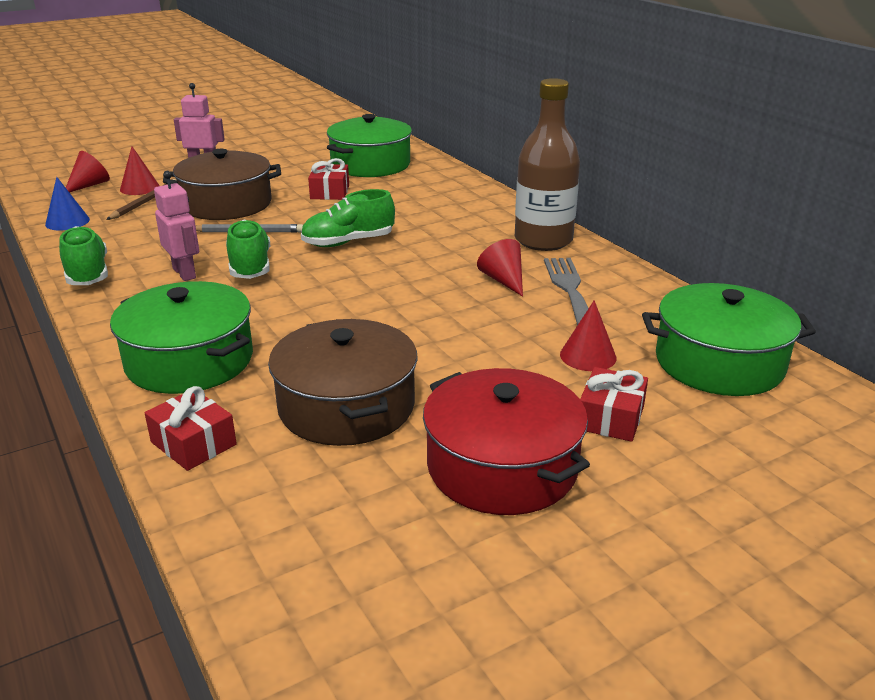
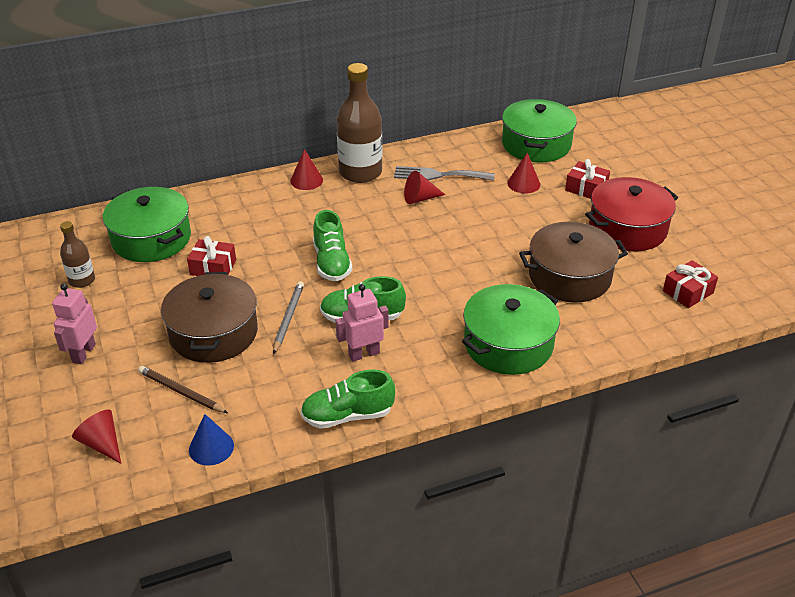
camera: 80 degrees left, 10 degrees up
red cone [120,147,159,195] -> red cone moved to [290,149,323,190]
red gift [145,386,237,471] -> red gift moved to [663,260,718,308]
none -> brown bottle [60,221,95,288]

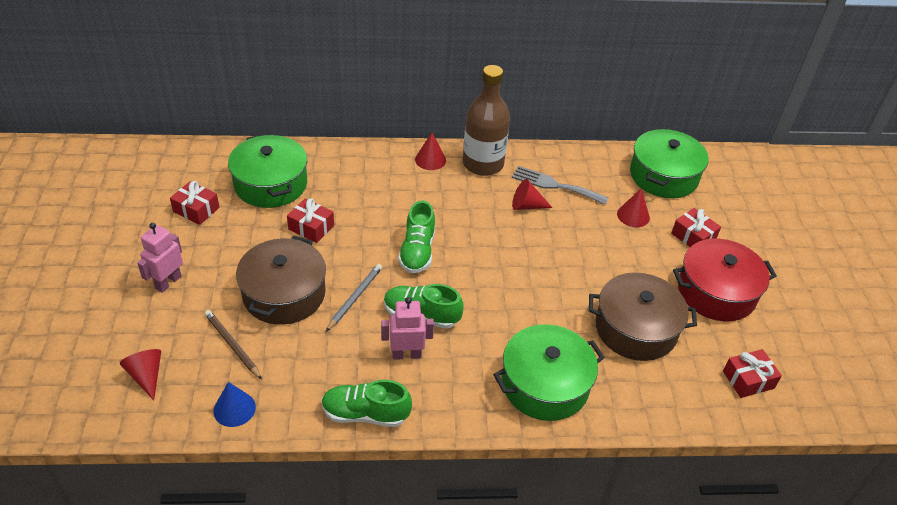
camera: 15 degrees right, 5 degrees up
brown bottle [60,221,95,288] -> red gift [170,181,220,225]

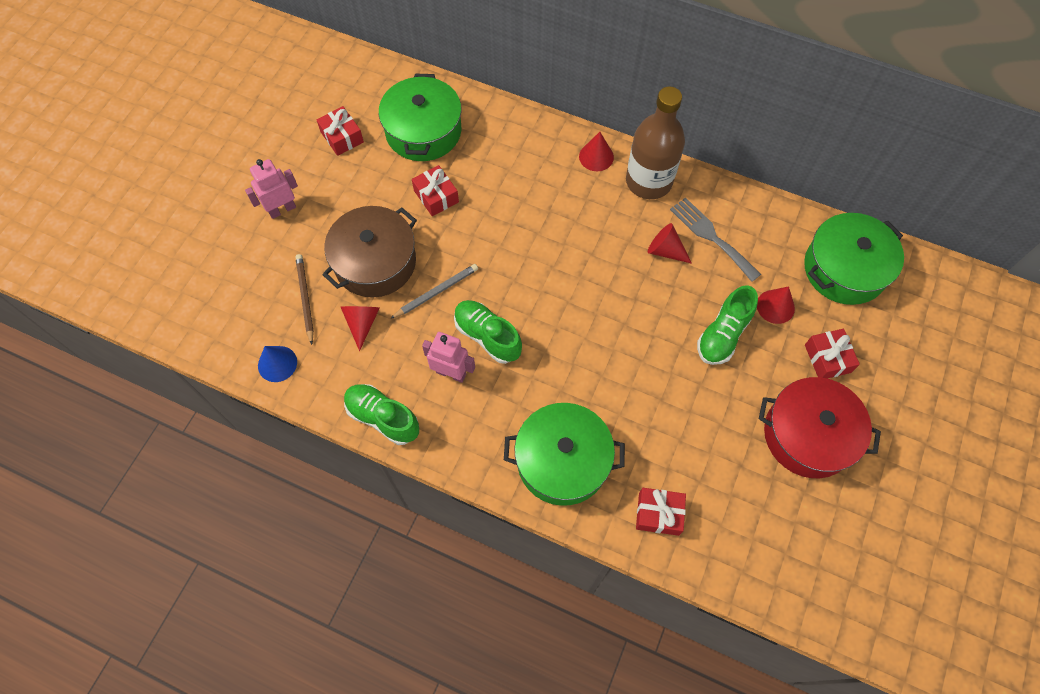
camera: 30 degrees right, 20 degrees up
red cone [120,349,161,400] -> red cone moved to [341,306,380,351]
green shoe [398,201,435,273] -> green shoe moved to [697,285,758,365]
brown pot [589,272,697,361] -> none
red gift [723,349,782,398] -> red gift moved to [636,488,686,536]

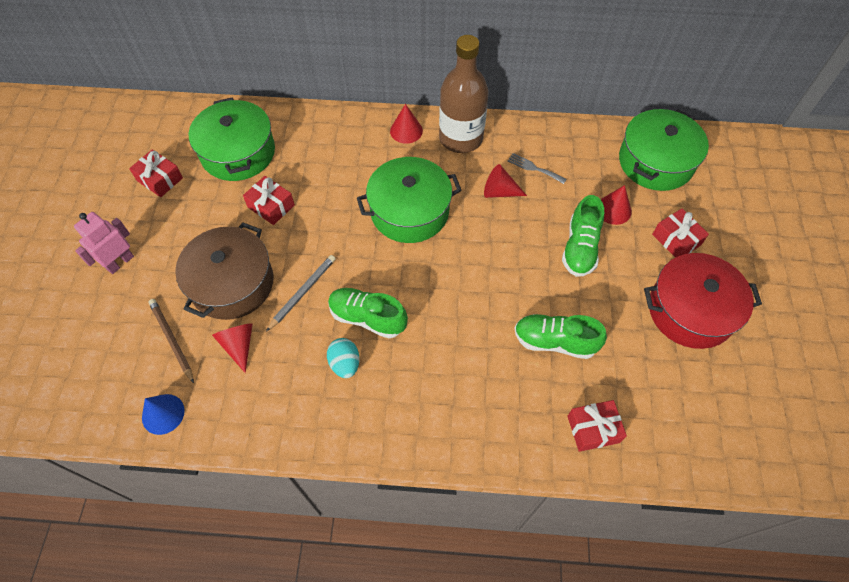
camera: 20 degrees left, 5 degrees down
green shoe [344,384,419,445] -> green shoe moved to [515,314,607,359]
pink robot [422,332,475,383] -> turquoise egg [327,338,360,378]
green pot [504,403,625,506] -> green pot moved to [357,157,462,243]
grey fork [670,198,761,282] -> grey fork [508,153,567,184], size x0.59

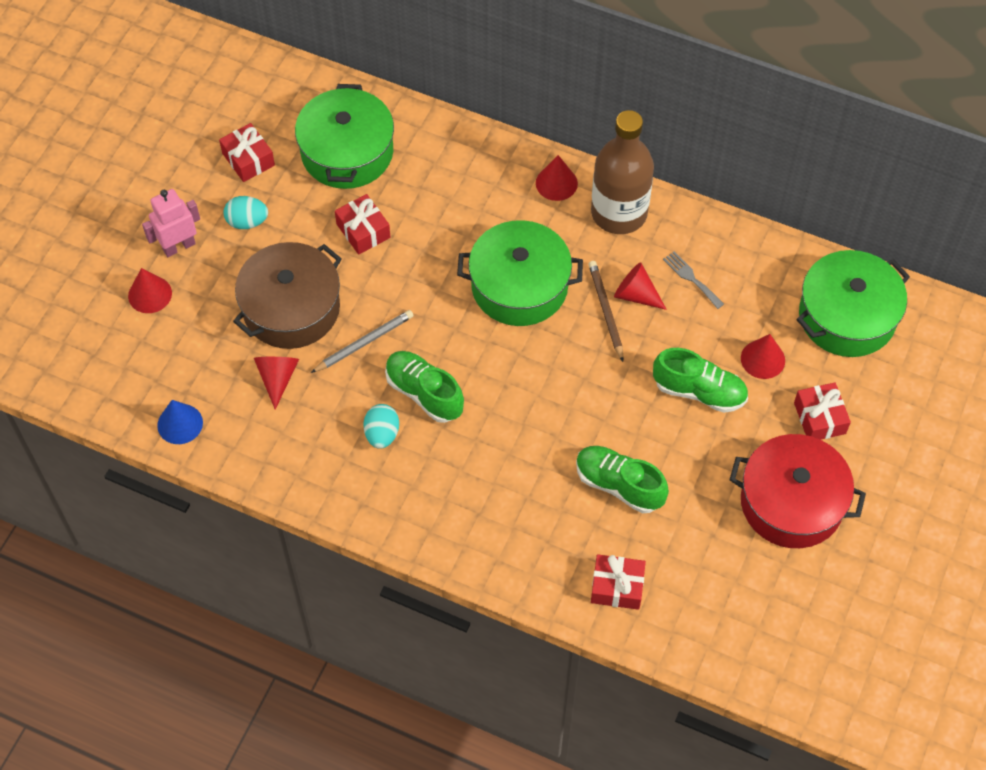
camera: 20 degrees right, 0 degrees up
brown pencil [148,299,194,383] -> brown pencil moved to [588,261,623,362]
green shoe [562,195,604,277] -> green shoe turned 105 degrees counterclockwise [653,348,748,413]
none -> red cone [128,268,172,313]
none -> turquoise egg [223,196,268,229]

